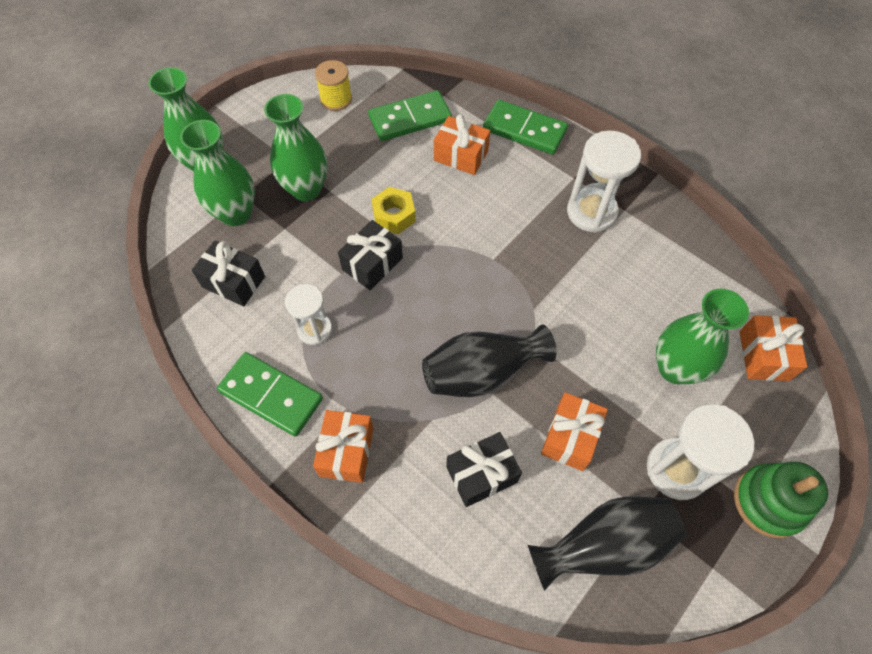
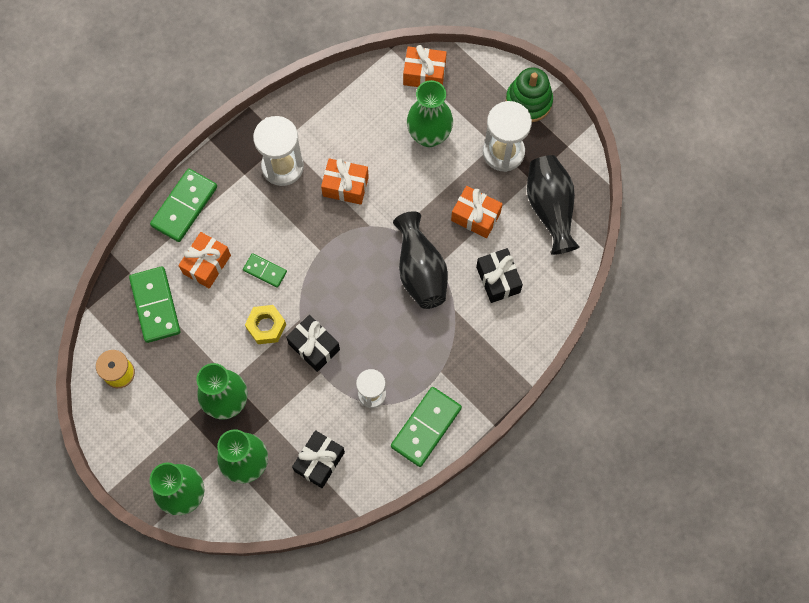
camera: 85 degrees left, 10 degrees up
orange gift [313,410,374,483] -> orange gift moved to [321,158,369,205]
none -> green domino [243,253,287,288]

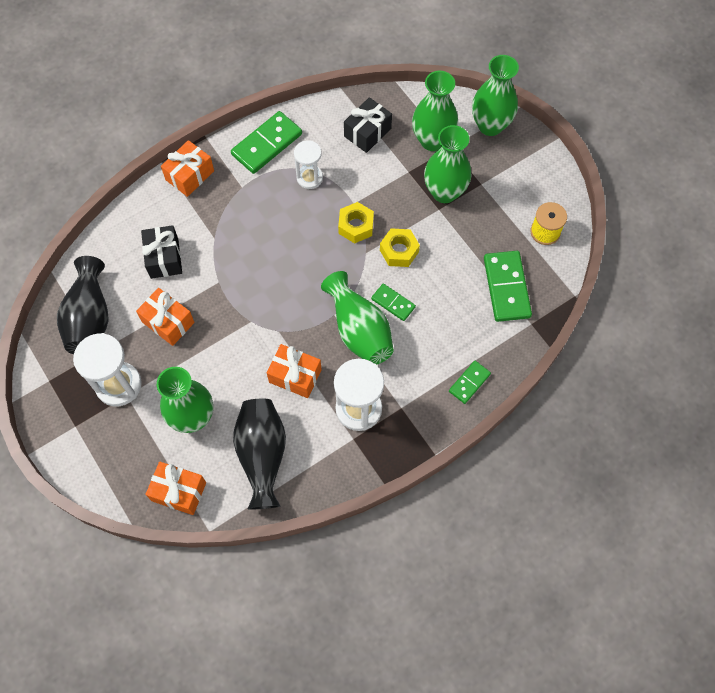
camera: 170 degrees left, 5 degrees down
green domino [150,168,217,242] -> green domino [449,361,491,404], size x0.56
orange gift [178,232,231,289] -> orange gift moved to [161,140,214,197]
black gift [286,315,340,372] -> yellow nut [338,202,374,243]
black vase [393,211,448,309] -> black vase moved to [233,399,286,510]
green stacking toy [506,67,553,122] -> none
none -> green vase [321,271,394,365]

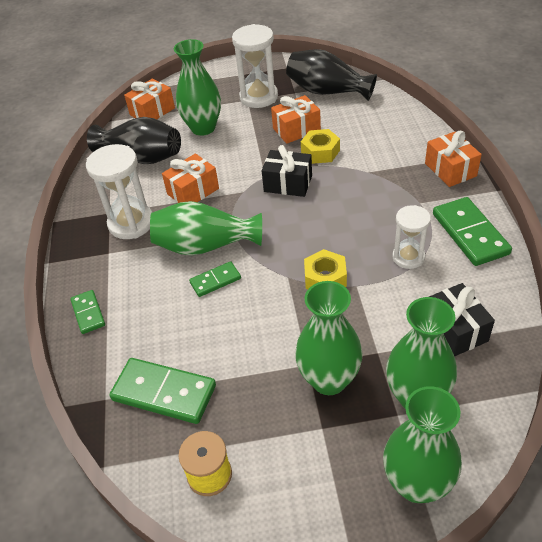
camera: 120 degrees right, 20 degrees down
black gift [141,225,182,279] -> black gift moved to [262,145,312,197]
yellow nut [380,228,420,267] -> yellow nut moved to [301,129,340,164]

